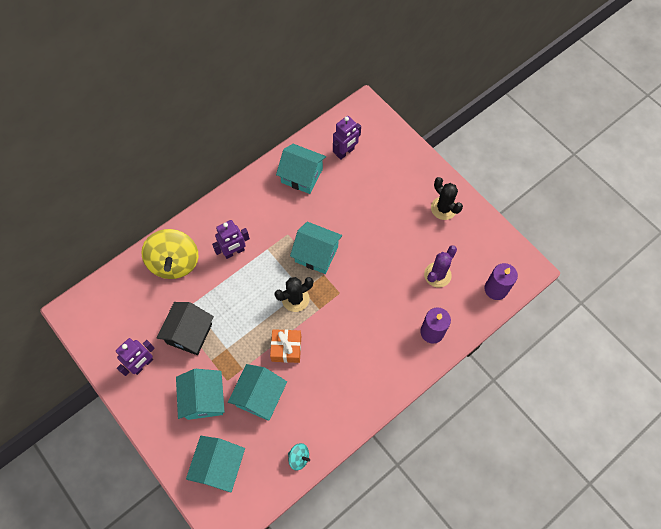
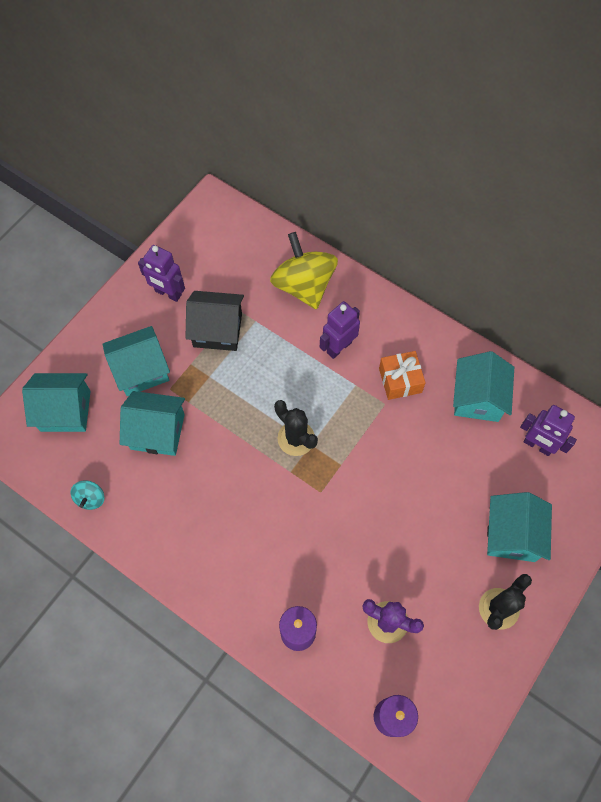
camera: 75 degrees right, 0 degrees up
yellow spinning top [141,229,199,279] -> yellow spinning top turned 90 degrees clockwise [270,232,338,309]
purple robot [212,220,250,259] -> purple robot turned 90 degrees clockwise [320,301,360,359]
orange gift [270,329,301,363] -> orange gift moved to [379,351,426,400]
turquoise house [290,222,342,274] -> turquoise house moved to [487,492,552,562]

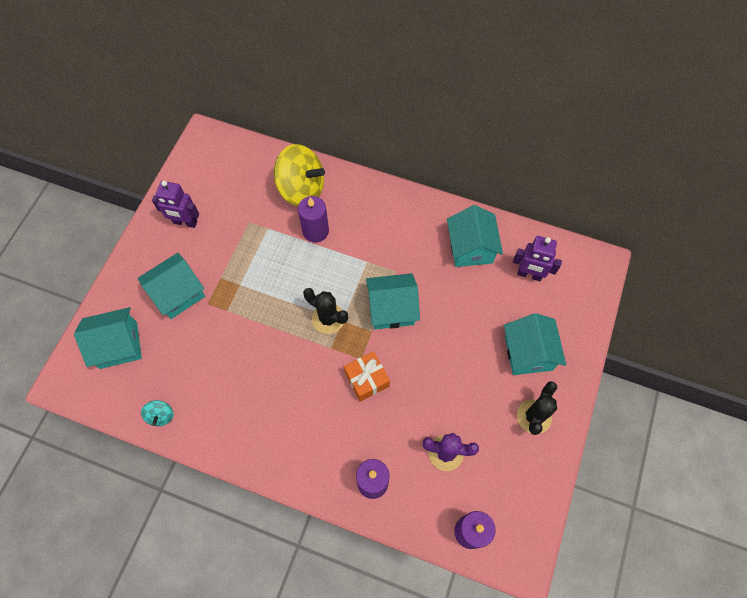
camera: 15 degrees left, 0 degrees up
turquoise house [120,391,185,456] -> turquoise house moved to [366,273,420,329]
black house [186,291,244,351] -> none
yellow spinning top [270,232,338,309] -> yellow spinning top turned 150 degrees clockwise [274,144,325,207]
purple robot [320,301,360,359] -> none
orange gift [379,351,426,400] -> orange gift moved to [344,351,390,402]
none -> purple candle [298,196,329,243]

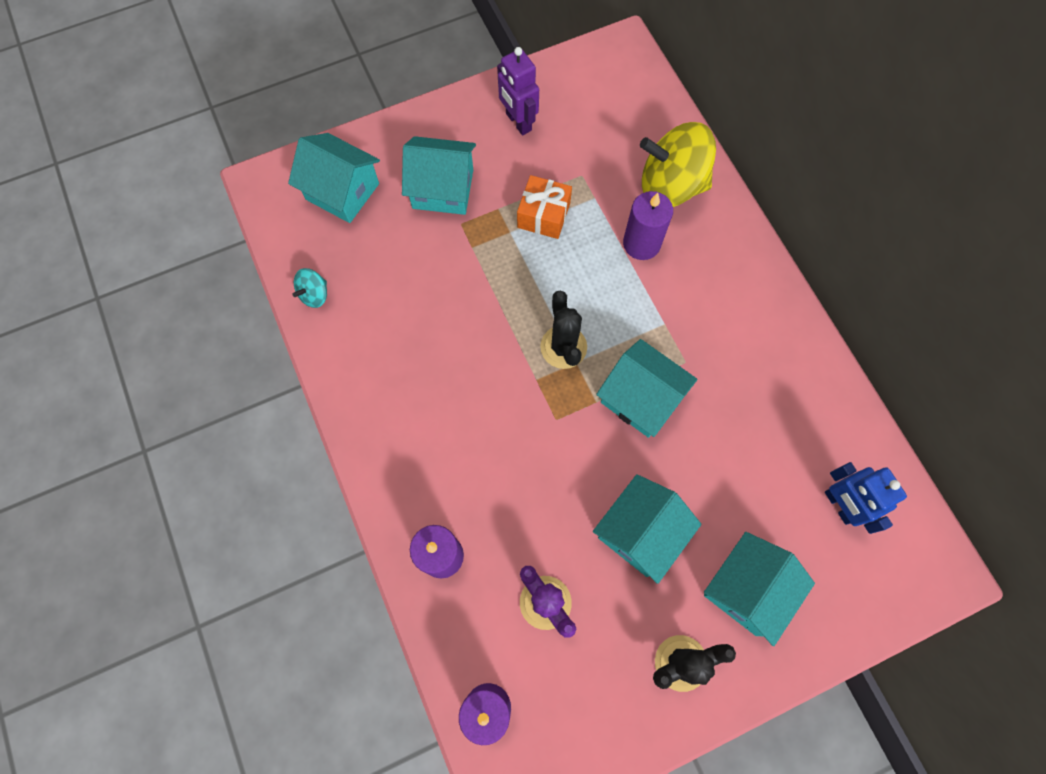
camera: 45 degrees right, 5 degrees up
yellow spinning top [274,144,325,207] -> yellow spinning top turned 120 degrees clockwise [640,122,716,207]
orange gift [344,351,390,402] -> orange gift moved to [517,175,572,239]
turquoise house [447,205,503,267] -> turquoise house moved to [593,474,701,584]
purple robot [513,236,562,281] -> blue robot [825,462,907,534]

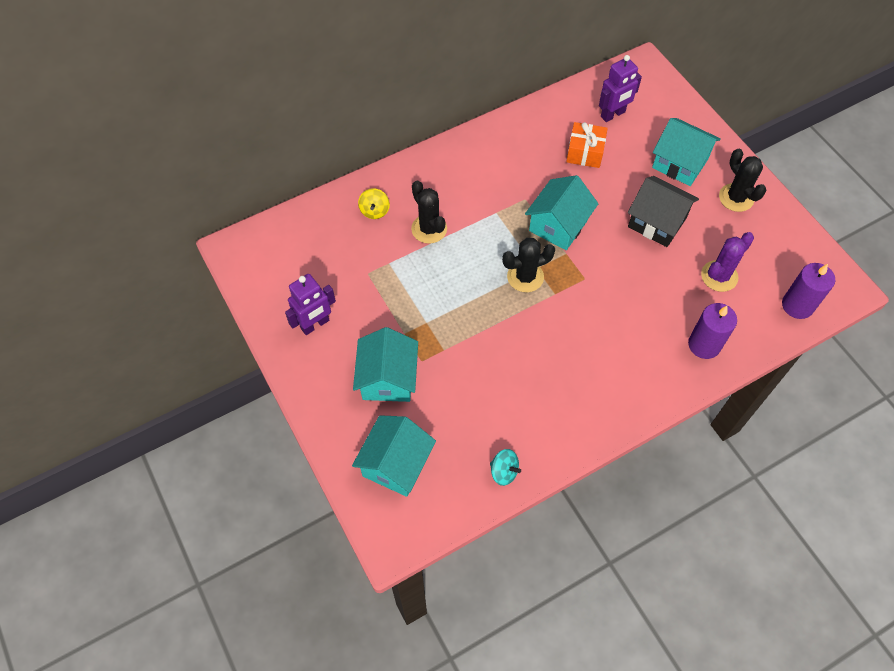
camera: 95 degrees left, 10 degrees down
orange gift [517,175,572,239] -> orange gift moved to [566,122,608,168]
turquoise house [593,474,701,584] -> black house [628,176,699,247]
purple candle [623,191,673,260] -> black cactus [411,181,447,244]
yellow spinning top [640,122,716,207] -> yellow spinning top [358,188,390,219], size x0.44
blue robot [825,462,907,534] -> purple robot [599,55,642,122]

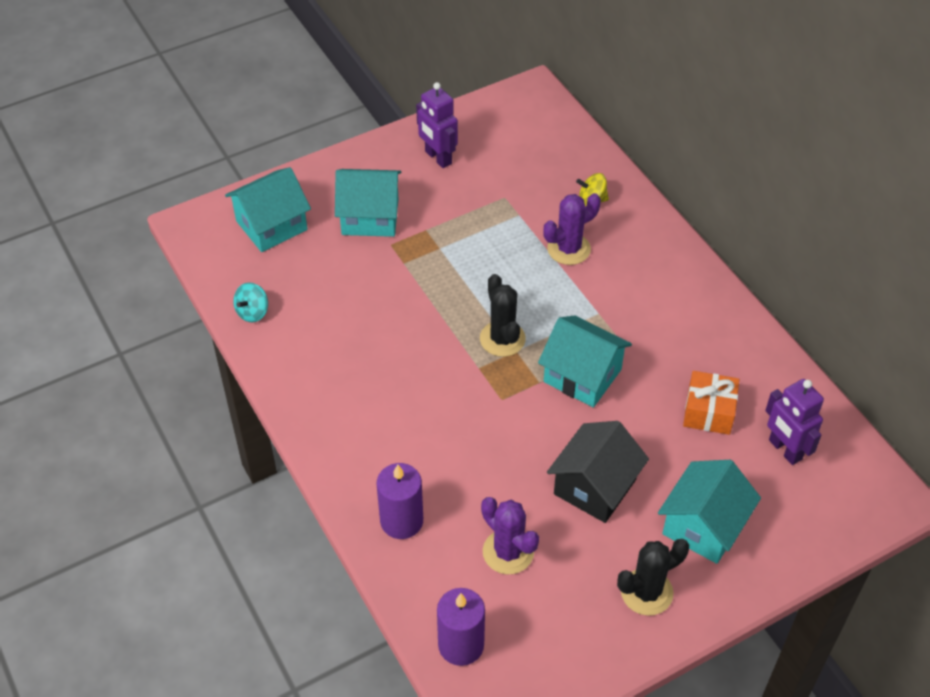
camera: 90 degrees right, 10 degrees down
turquoise house [352,415,436,497] -> turquoise house turned 60 degrees counterclockwise [225,167,311,252]
black cactus [411,181,447,244] -> purple cactus [543,193,601,265]

